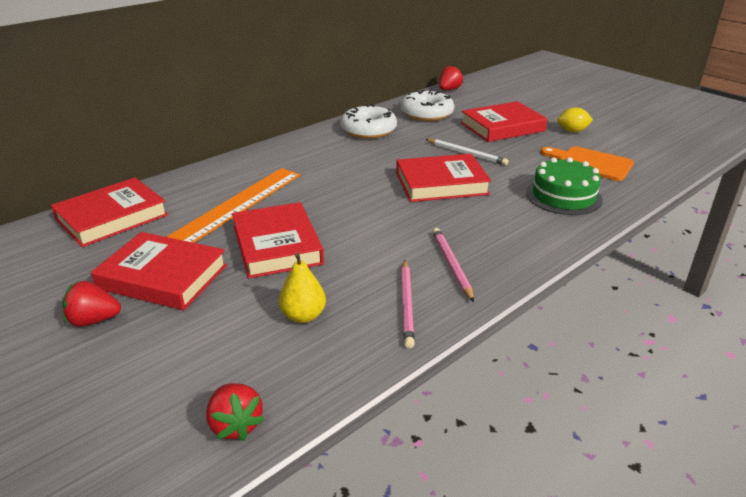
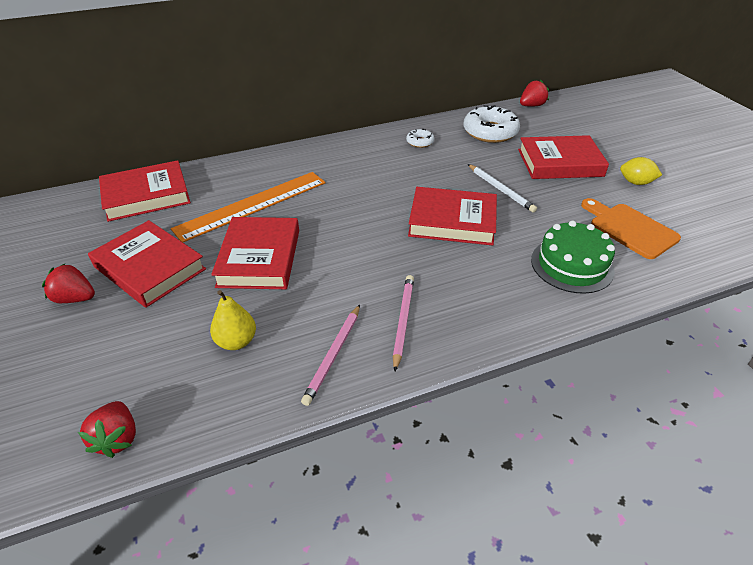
camera: 20 degrees right, 10 degrees up
white donut [340,104,397,139] -> white donut [406,128,434,148], size x0.49

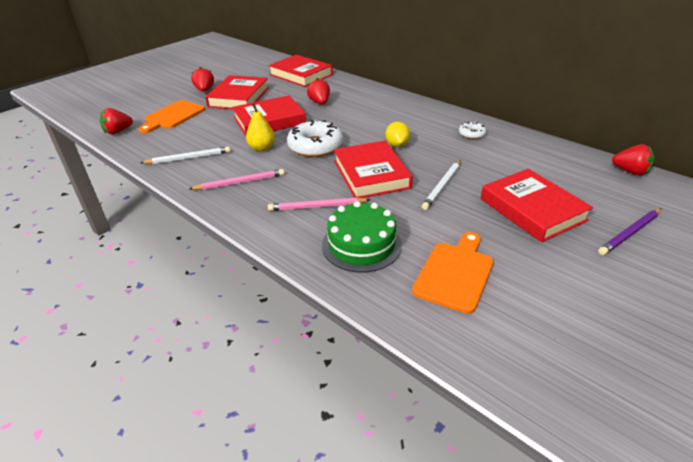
camera: 65 degrees right, 5 degrees down
orange ruler [171,172,326,242] -> red strawberry [307,78,330,104]
yellow pear [210,290,256,350] -> yellow pear moved to [246,103,275,151]
pink pencil [301,305,360,406] -> pink pencil moved to [268,197,370,211]
white donut [464,105,520,143] -> white donut moved to [287,120,343,157]
yellow lemon [620,157,662,185] -> yellow lemon moved to [385,122,410,147]
none -> orange cutting board [139,100,205,134]
none -> white pencil [141,146,230,164]
none -> purple pencil [598,208,662,255]

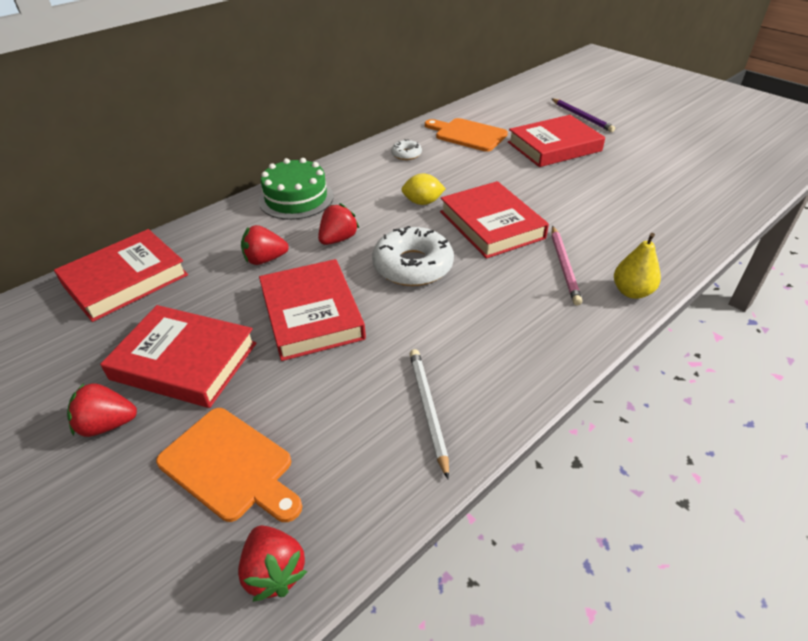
camera: 85 degrees left, 5 degrees up
pink pencil [189,169,285,190] -> none
yellow pear [246,103,275,151] -> yellow pear moved to [614,233,661,299]
green cake [322,201,402,273] -> green cake moved to [259,158,334,220]
red book [334,141,413,198] -> red book turned 75 degrees clockwise [440,181,549,259]
orange cutting board [412,232,494,314] -> orange cutting board moved to [425,118,508,152]
white pencil [422,160,461,210] -> none
red strawberry [612,144,655,175] -> red strawberry moved to [318,203,359,245]

